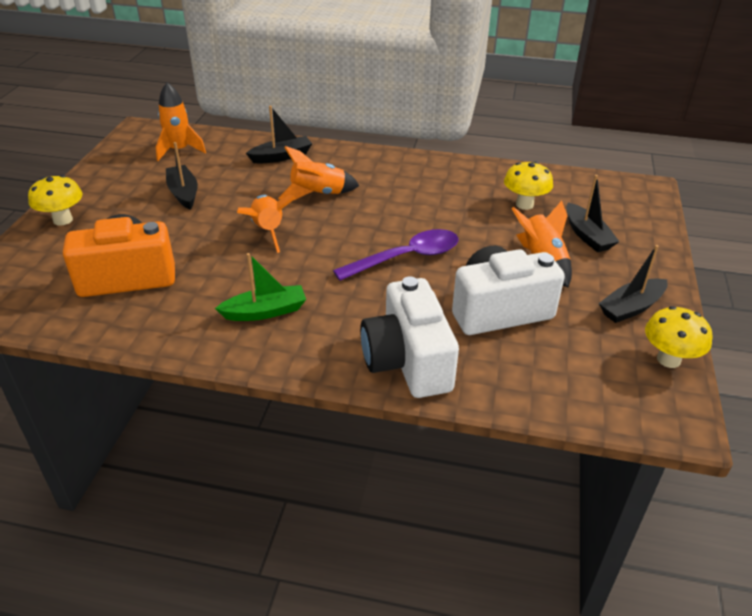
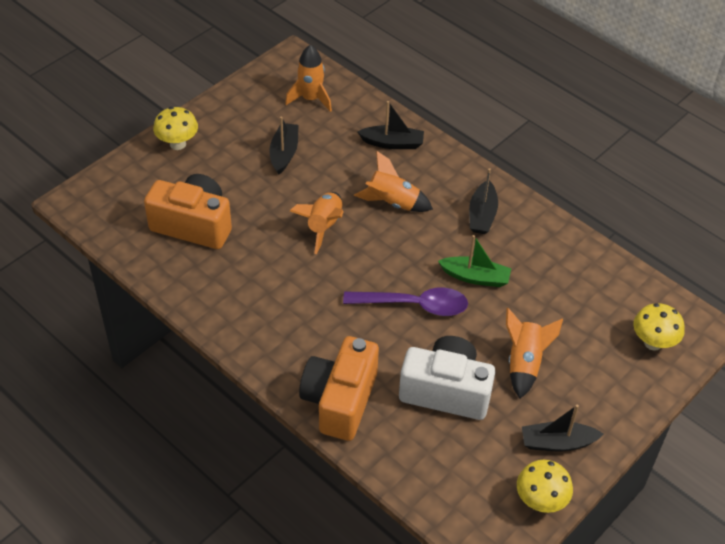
camera: 30 degrees right, 10 degrees up
green boat [215,253,306,321] -> green boat moved to [438,235,511,287]
white camera [360,277,459,398] -> orange camera [299,336,379,441]
yellow mushroom [504,161,553,210] -> yellow mushroom moved to [633,303,685,351]
black boat [566,175,620,252] -> black boat moved to [469,168,498,234]

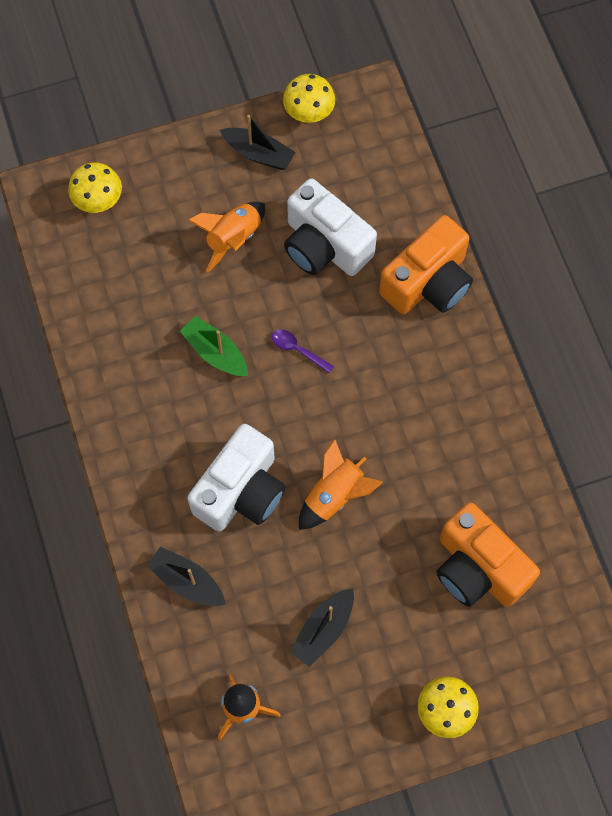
camera: 150 degrees left, 20 degrees up
purple spoon [343,288,468,316] -> purple spoon [272,330,334,373], size x0.50
orange rocket [354,151,433,212] -> white camera [187,424,286,531]
black boat [469,168,498,234] -> none

